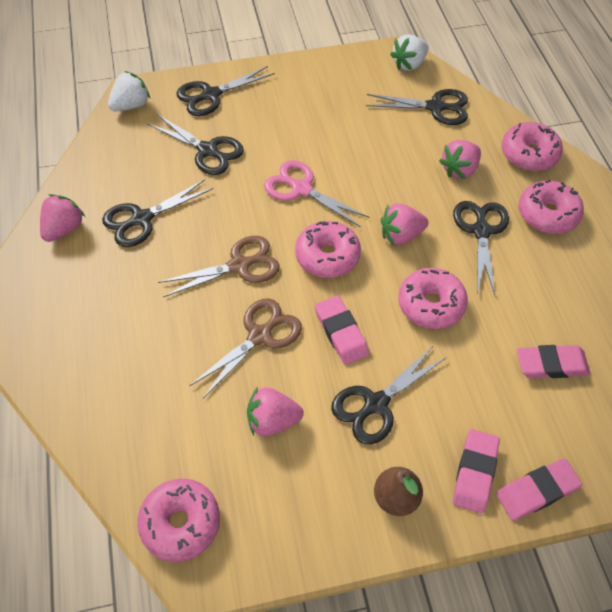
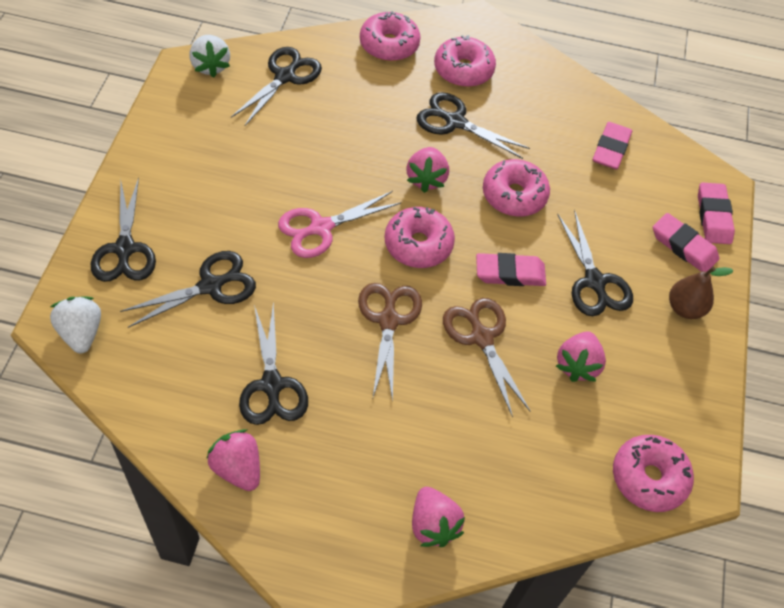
camera: 70 degrees left, 0 degrees up
pink strawberry [439,140,481,179] -> pink strawberry moved to [412,487,465,547]

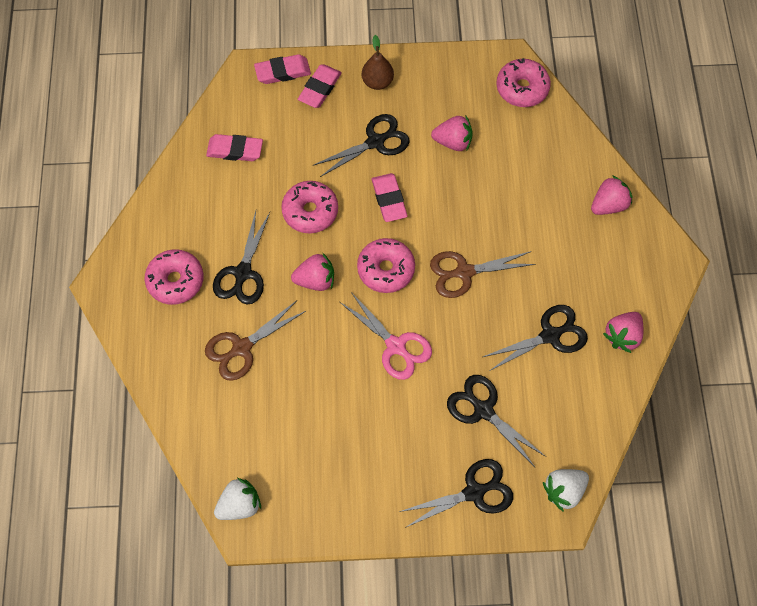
camera: 100 degrees left, 10 degrees up
black scissors [231,47,322,126] -> none
pink donut [360,11,421,61] -> none
brown scissors [443,298,531,418] -> brown scissors moved to [205,300,306,381]

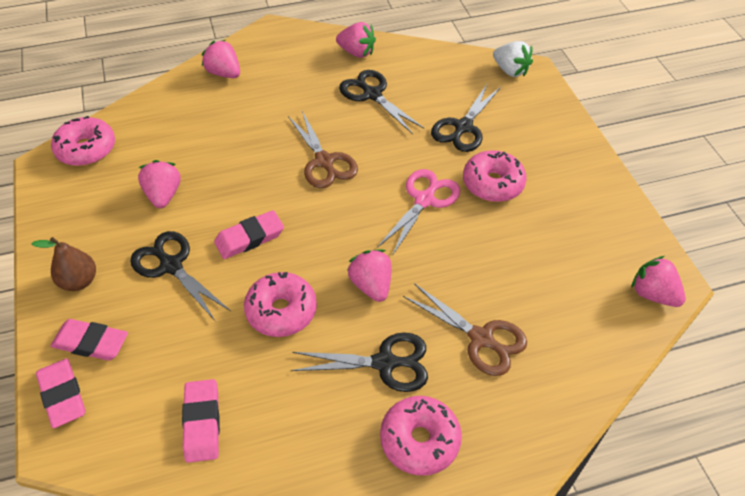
camera: 105 degrees left, 15 degrees down
white strawberry [214,478,261,520] -> pink strawberry [631,256,686,307]
pink donut [357,238,415,293] -> pink donut moved to [463,150,527,202]
black scissors [399,459,513,528] -> none

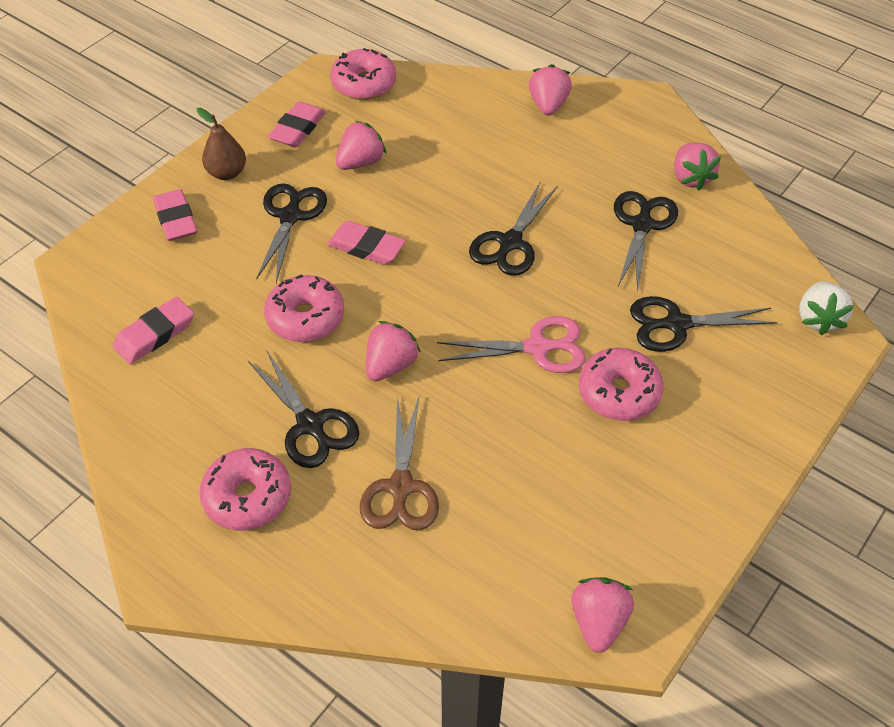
camera: 55 degrees right, 0 degrees up
pink eraser [36,358,85,428] -> pink eraser moved to [268,101,326,147]
brown scissors [288,111,358,188] -> black scissors [469,183,558,276]

